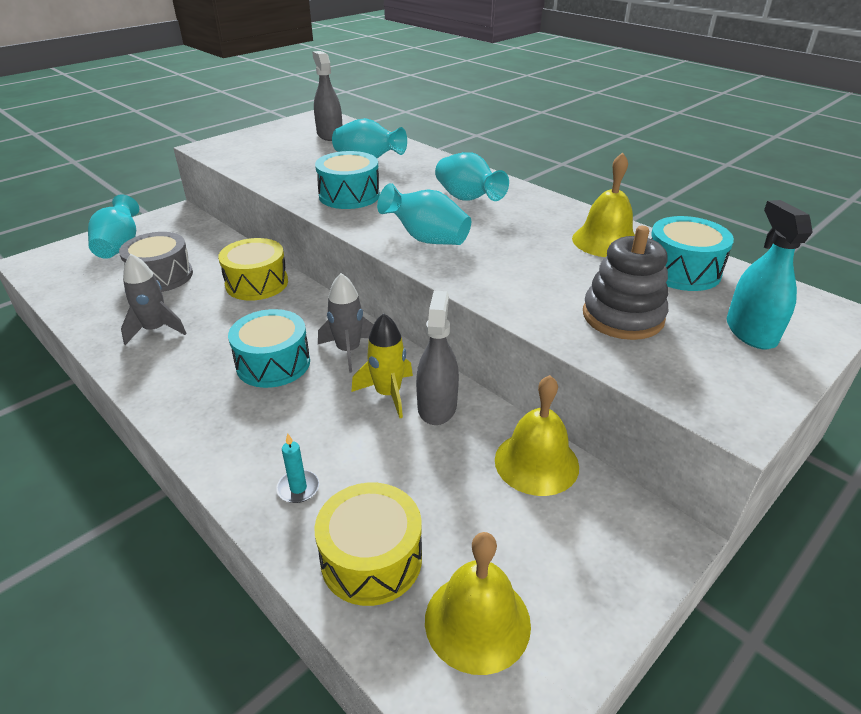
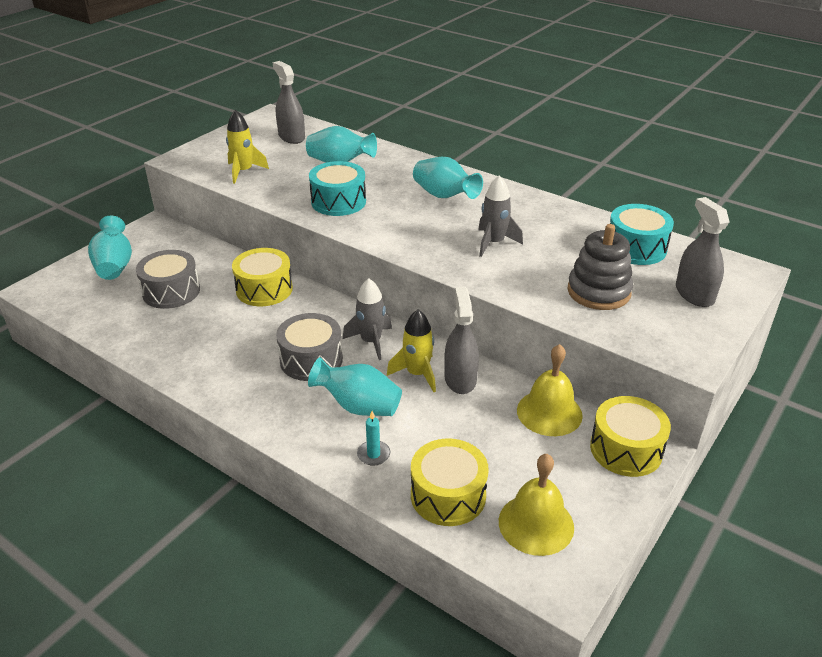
camera: 10 degrees left, 0 degrees up
grey rocket [121,254,187,345] -> grey rocket moved to [478,175,523,257]
turquoise drum [228,309,310,388] -> grey drum [276,313,343,381]
turquoise vase [377,183,471,245] -> turquoise vase moved to [308,357,402,416]
yellow bell [572,152,635,257] -> none
turquoise spray bottle [727,200,812,349] -> grey spray bottle [676,197,730,307]
none -> yellow rocket [226,110,269,184]
none -> yellow drum [590,396,671,477]

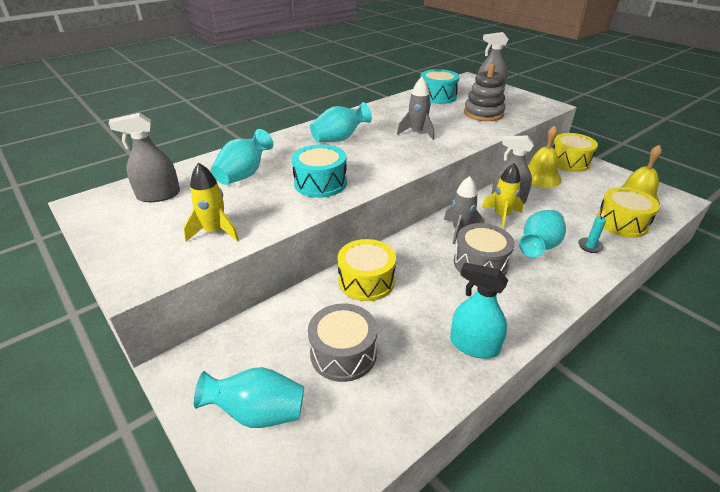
camera: 75 degrees left, 0 degrees up
none -> turquoise spray bottle [450,263,508,359]

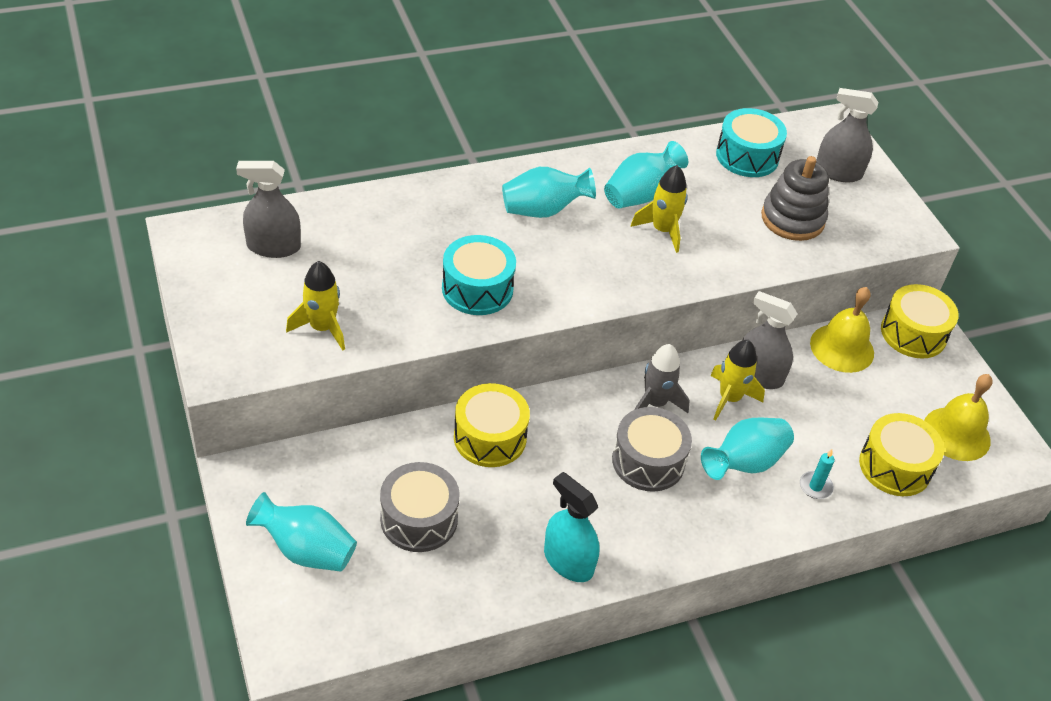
camera: 15 degrees right, 10 degrees up
turquoise vase [211,129,274,185] -> turquoise vase moved to [604,141,688,208]
grey rocket [397,77,434,140] -> yellow rocket [630,165,688,253]

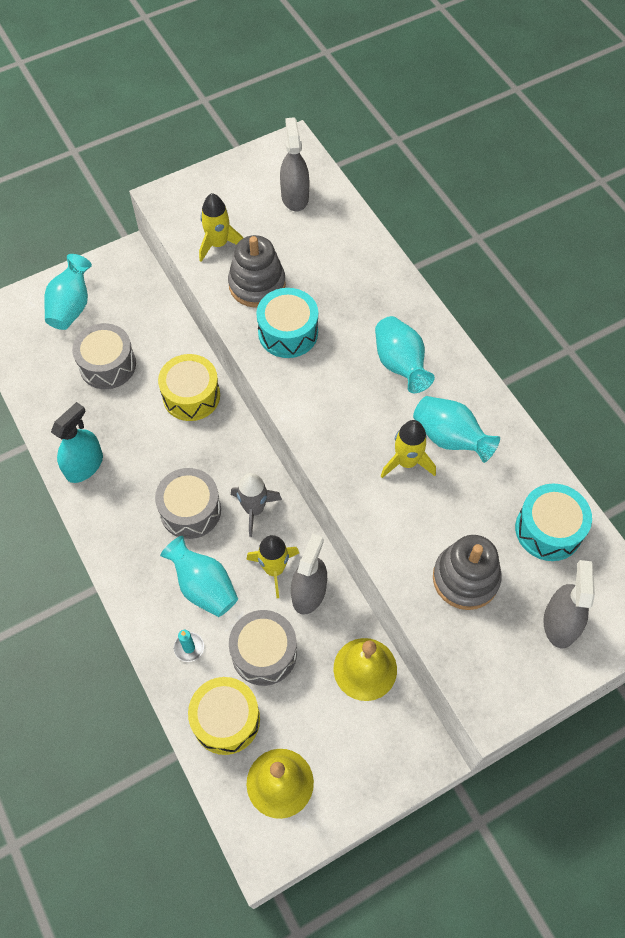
camera: 85 degrees right, 15 degrees up
yellow drum [881,284,959,358] -> none
none -> grey stacking toy [228,235,286,308]
none -> grey drum [229,610,297,686]

